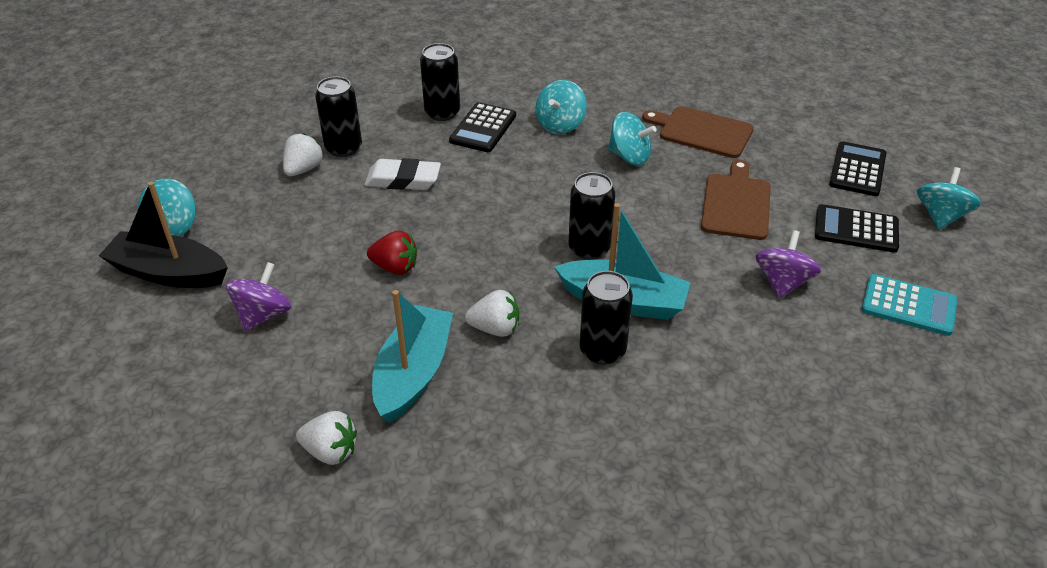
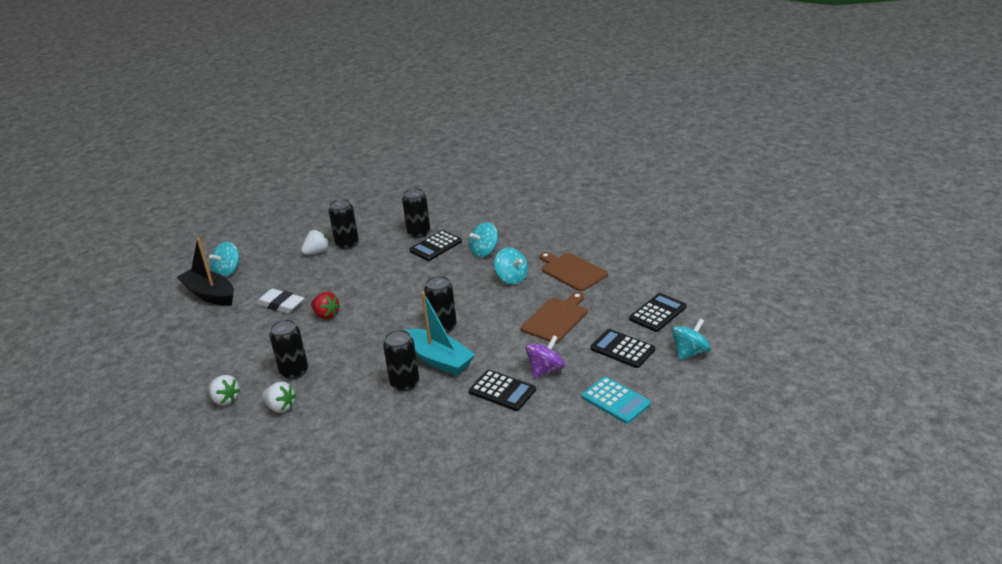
camera: 25 degrees right, 10 degrees down
purple spinning top [226,262,291,331] -> none
white eraser [364,158,441,190] -> white eraser moved to [256,289,304,314]
turquoise boat [372,290,453,423] -> black can [269,319,308,379]
white strawberry [465,290,519,337] -> white strawberry moved to [261,382,296,413]
none -> black calculator [469,370,536,411]

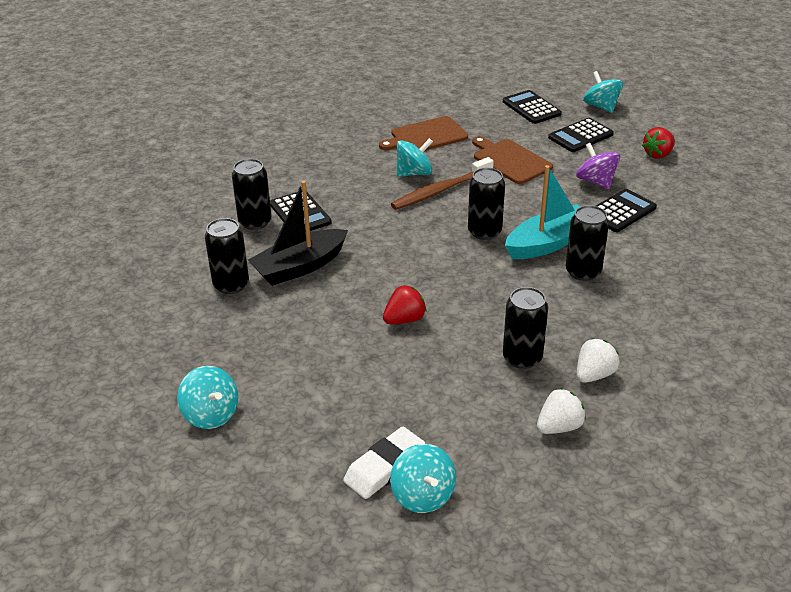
camera: 75 degrees left, 5 degrees up
black boat [177,238,234,306] -> black boat moved to [248,181,348,286]
white eraser [256,289,304,314] -> white eraser moved to [343,427,425,499]
white strawberry [301,230,329,255] -> none
turquoise spinning top [469,222,498,257] -> turquoise spinning top moved to [390,444,456,513]
turquoise calculator [582,377,651,424] -> red strawberry [642,127,675,159]
none -> brown toothbrush [391,157,494,210]

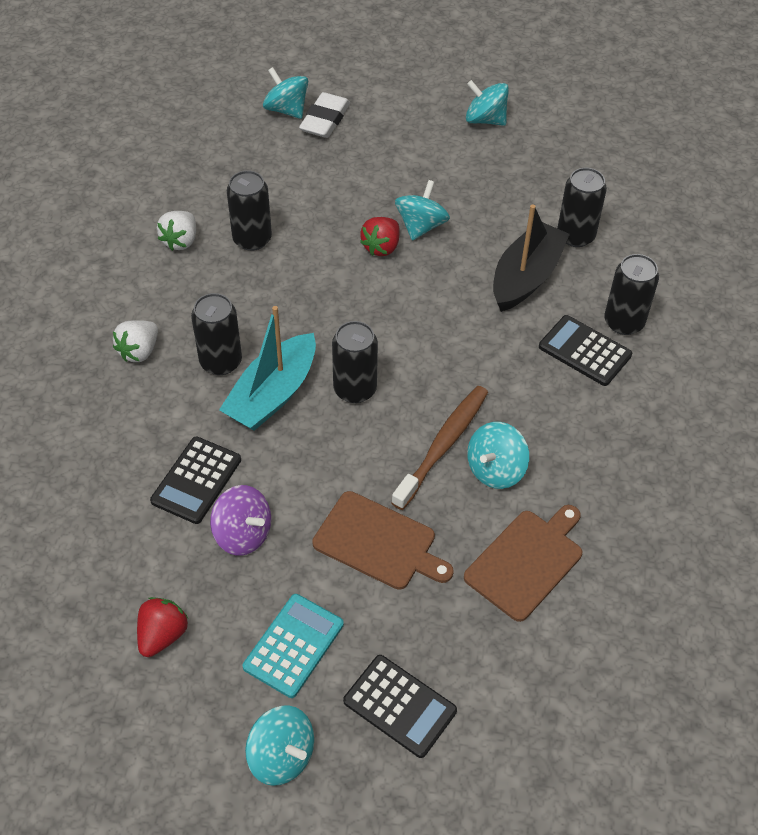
camera: 155 degrees right, 15 degrees up
white strawberry [537,388,586,434] -> white strawberry moved to [113,320,158,362]
black calculator [548,118,614,152] -> turquoise calculator [243,594,344,698]
none -> turquoise spinning top [395,180,450,241]

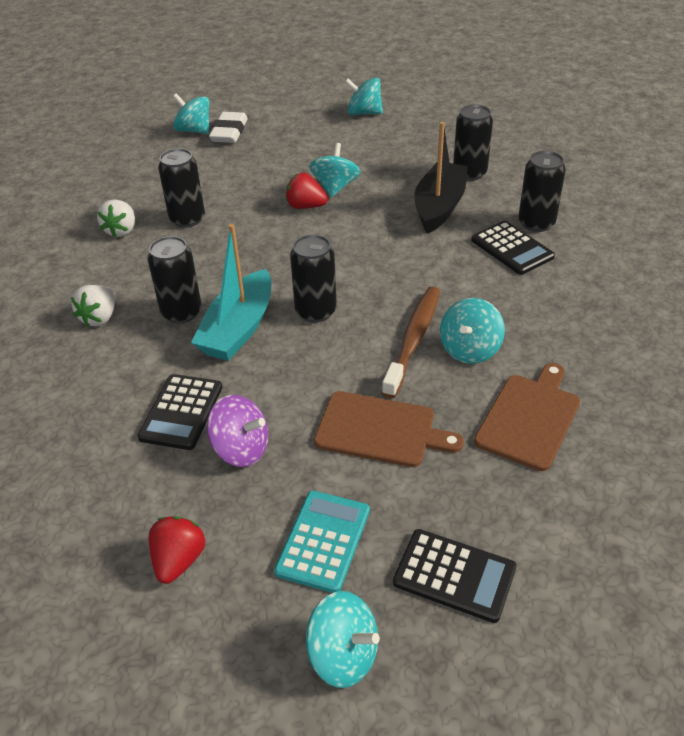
camera: 10 degrees left, 10 degrees down
red strawberry [360,217,400,256] -> red strawberry turned 90 degrees clockwise [286,173,328,209]
black calculator [539,315,632,386] -> black calculator turned 150 degrees counterclockwise [471,221,555,275]

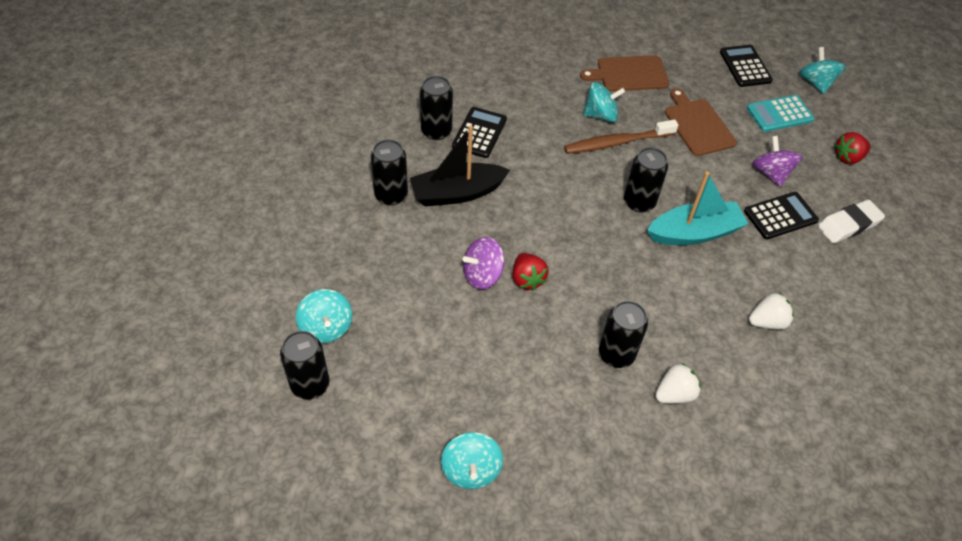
camera: 130 degrees left, 10 degrees up
black can [147,236,202,323] -> black can moved to [280,331,329,400]
white eraser [209,112,248,143] -> white eraser moved to [817,200,885,243]
turquoise spinning top [309,143,360,197] -> purple spinning top [463,237,505,289]

